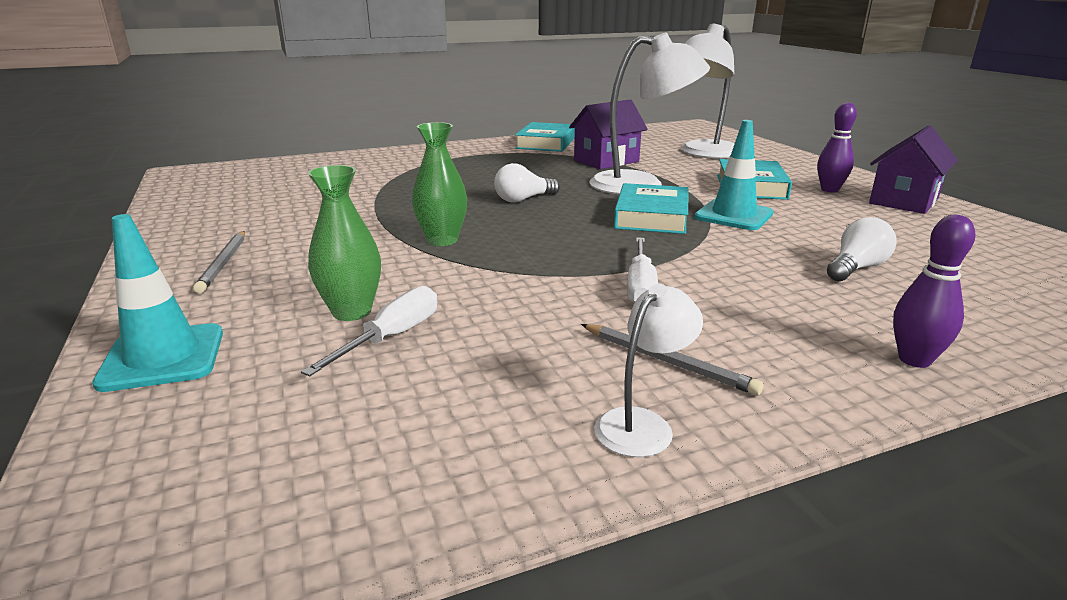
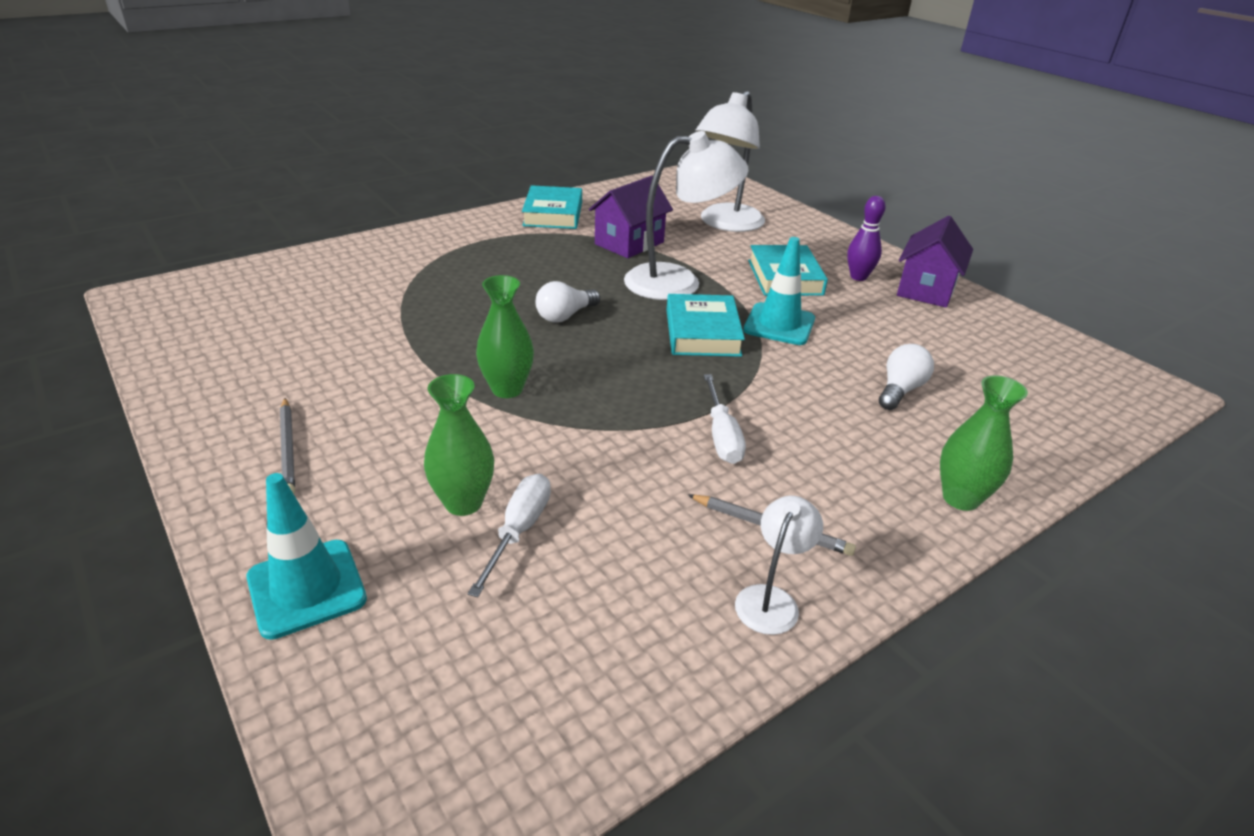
camera: 15 degrees left, 10 degrees up
purple bowling pin [893,215,976,368] -> green vase [940,375,1028,511]

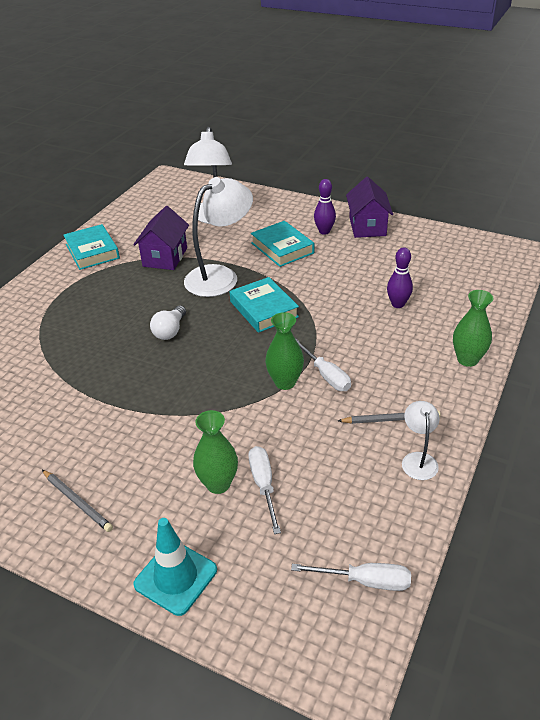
camera: 25 degrees left, 5 degrees up
green vase [476,275,534,398] -> green vase moved to [265,312,304,390]
turquoise traffic cone [743,237,815,345] -> none
white light bulb [879,344,934,410] -> purple bowling pin [387,248,413,308]
none -> white screwdriver [291,563,411,591]

